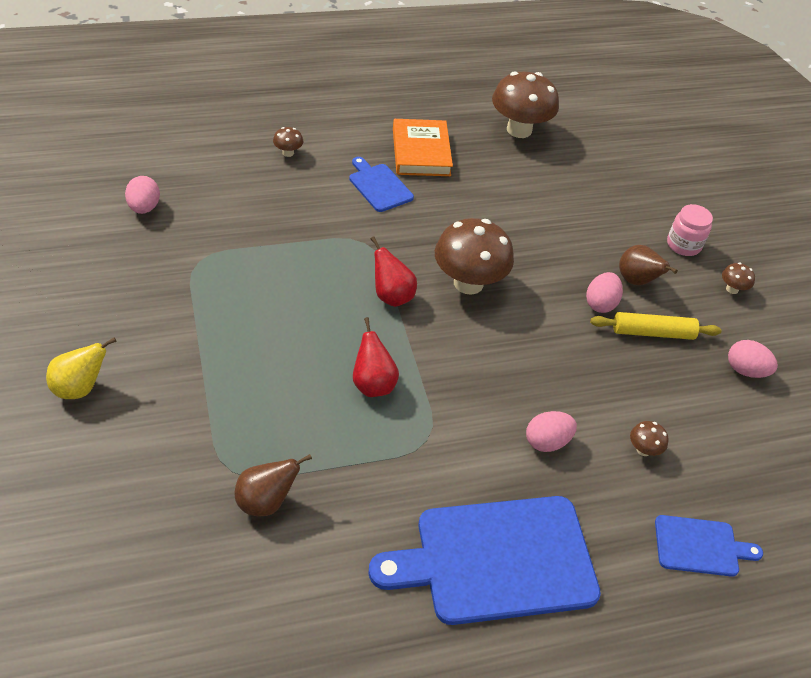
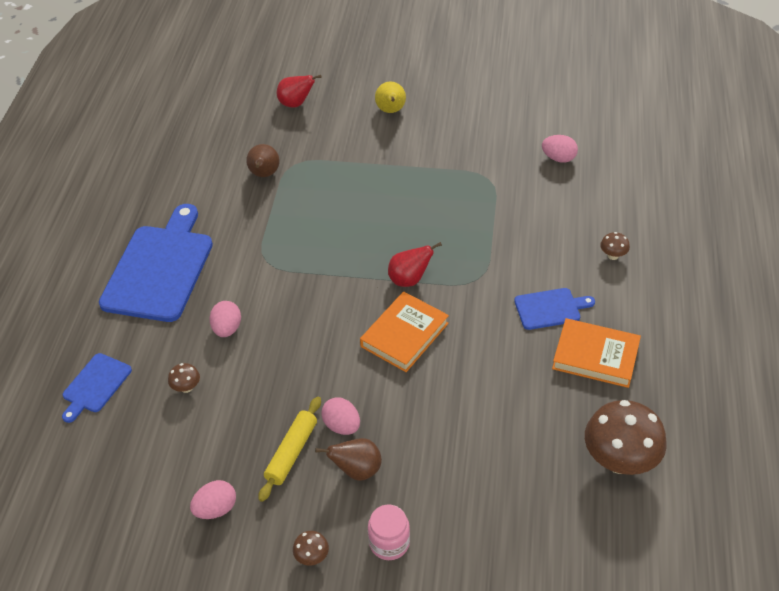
camera: 120 degrees right, 0 degrees up
red pear [353,317,399,397] -> red pear moved to [277,75,322,108]
brown mushroom [435,218,514,295] -> orange book [360,291,449,372]

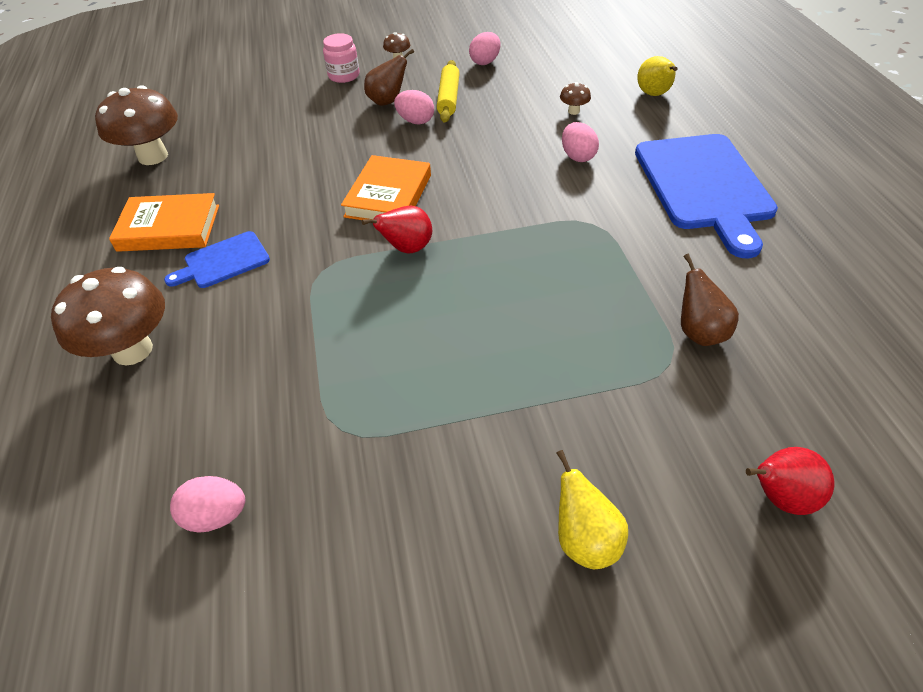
camera: 160 degrees right, 0 degrees up
blue cutting board [62,353,132,423] -> yellow pear [637,56,678,96]
brown mushroom [600,232,630,260] -> brown mushroom [51,267,165,366], size x2.33

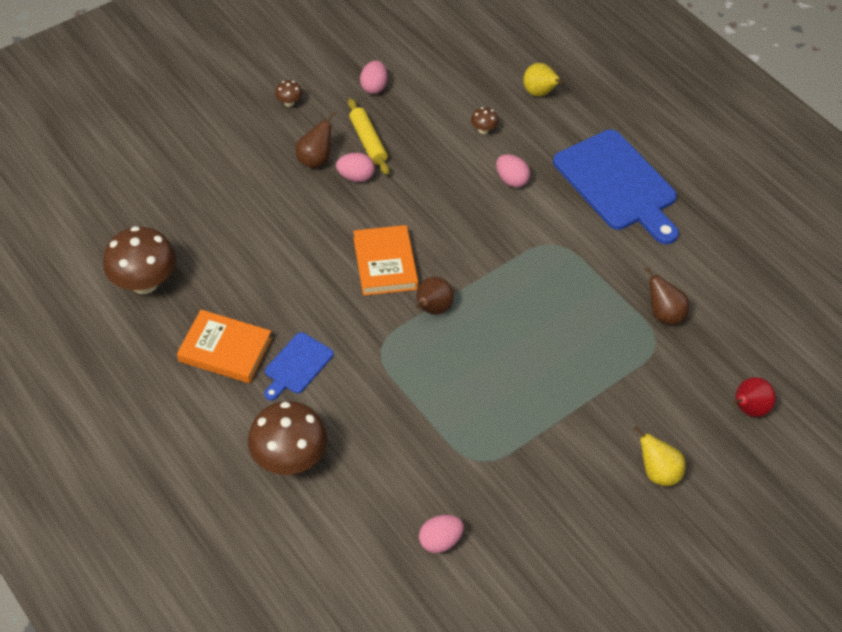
camera: 30 degrees left, 5 degrees up
orange book [109,193,219,252] -> orange book turned 45 degrees clockwise [177,310,272,383]
pink jar [323,33,360,83] -> none
red pear [362,205,432,254] -> brown pear [415,277,454,315]

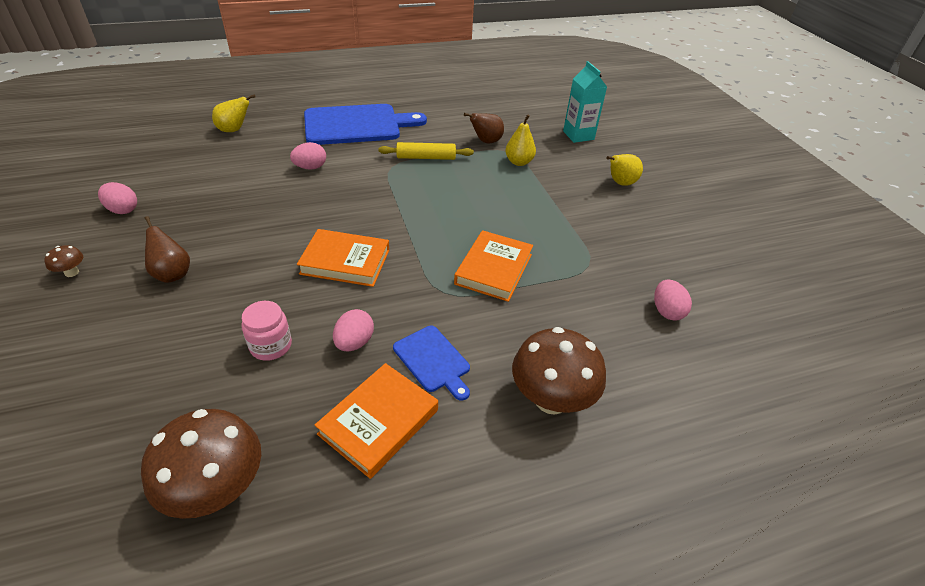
camera: 70 degrees left, 10 degrees down
pink egg [336,153,375,182] -> pink egg moved to [333,309,374,351]
yellow rolling pin [348,98,389,175] -> yellow rolling pin moved to [378,142,474,160]
brown pear [415,277,454,315] -> none
brown mushroom [471,107,498,134] -> none
red pear [733,377,776,417] -> turquoise carton [563,61,607,143]
none -> pink jar [242,301,292,361]
none -> orange book [454,230,533,302]
none -> yellow pear [505,114,536,166]

